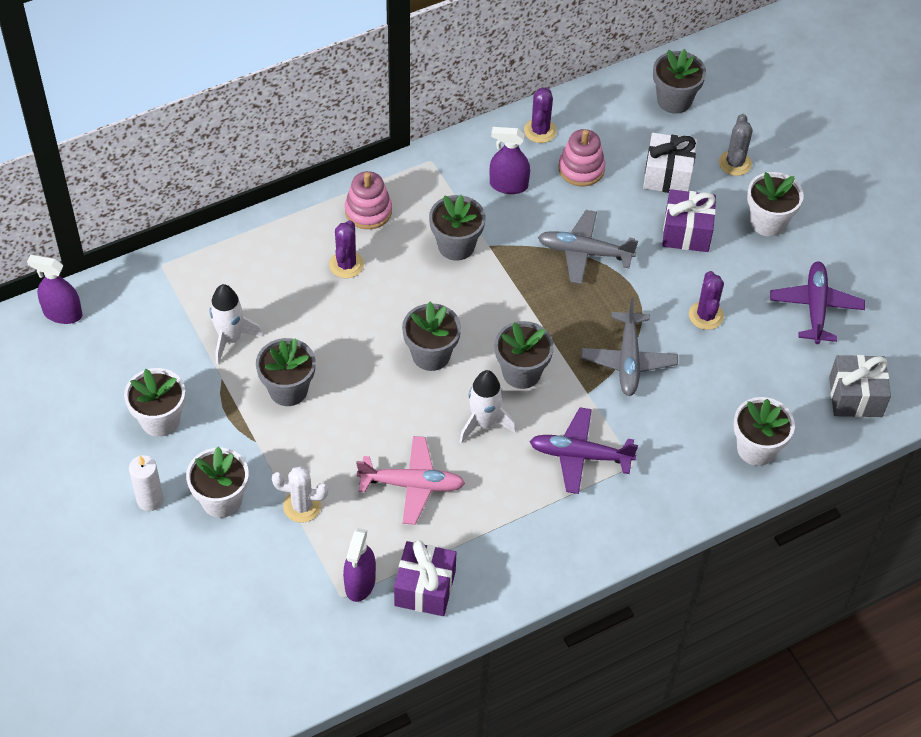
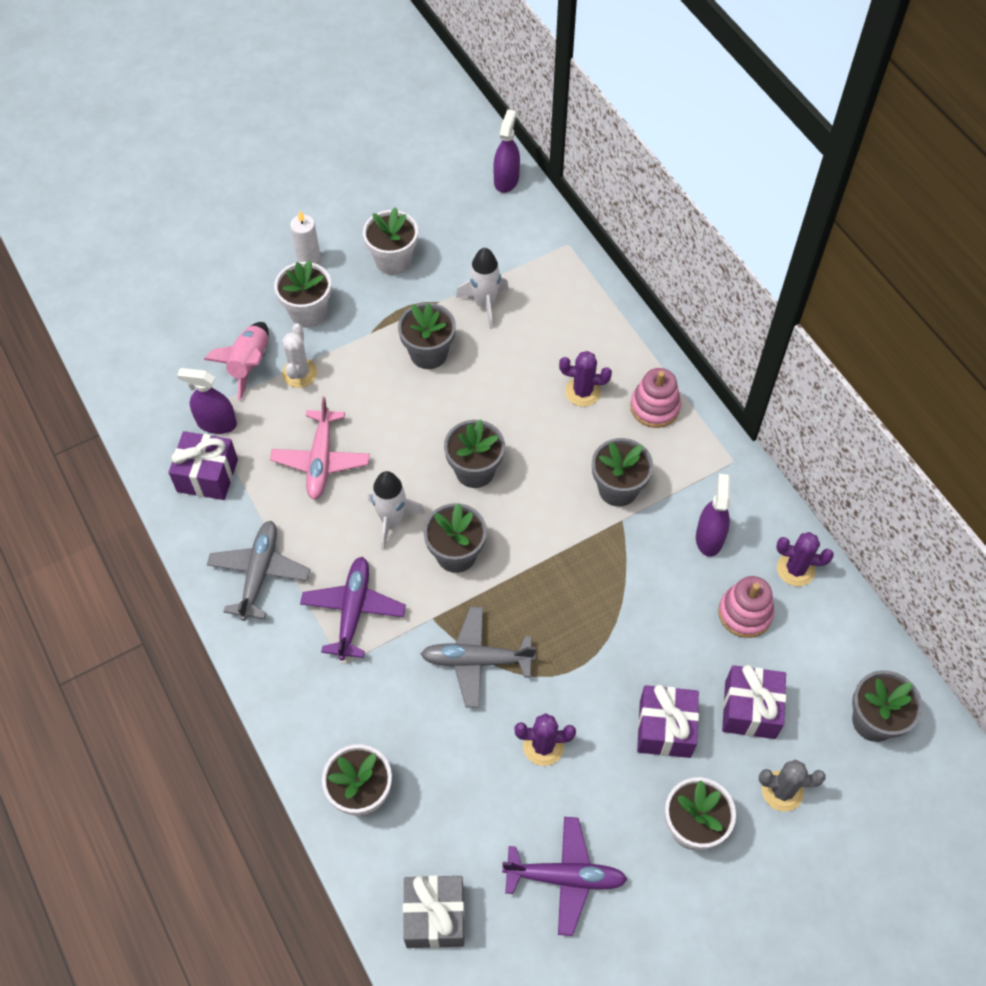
camera: 90 degrees right, 5 degrees up
grey plane [538,210,638,284] -> grey plane moved to [207,521,310,621]
white gift [643,133,697,193] -> purple gift [722,665,786,739]
none -> pink rocket [204,322,269,401]

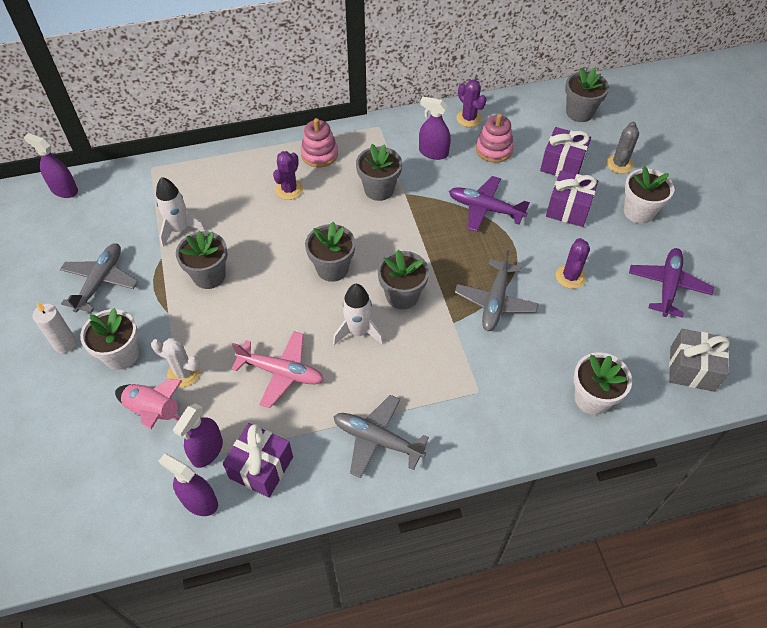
camera: 75 degrees left, 5 degrees down
purple plane [300,557,406,660] -> purple plane moved to [449,176,530,232]
white flower pot [363,207,418,275] -> grey plane [60,243,138,313]
purple cactus [776,532,834,586] -> purple cactus turned 60 degrees counterclockwise [456,80,486,127]
none -> purple spray bottle [158,453,218,516]

